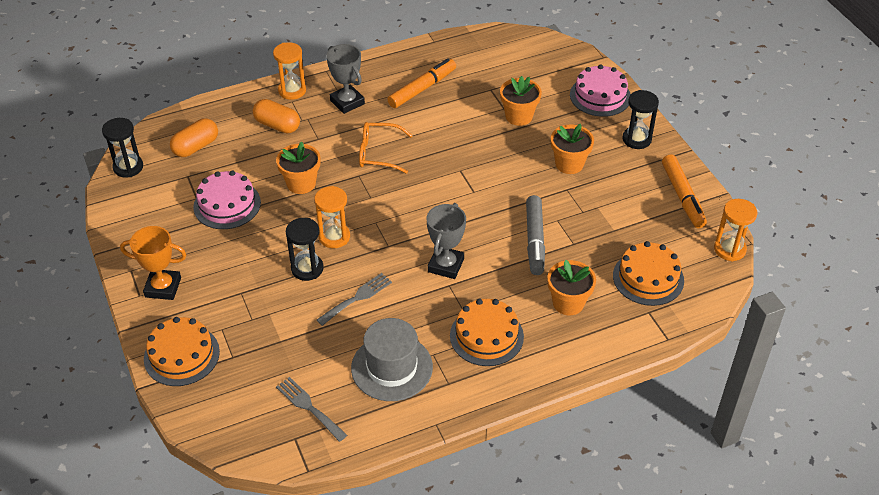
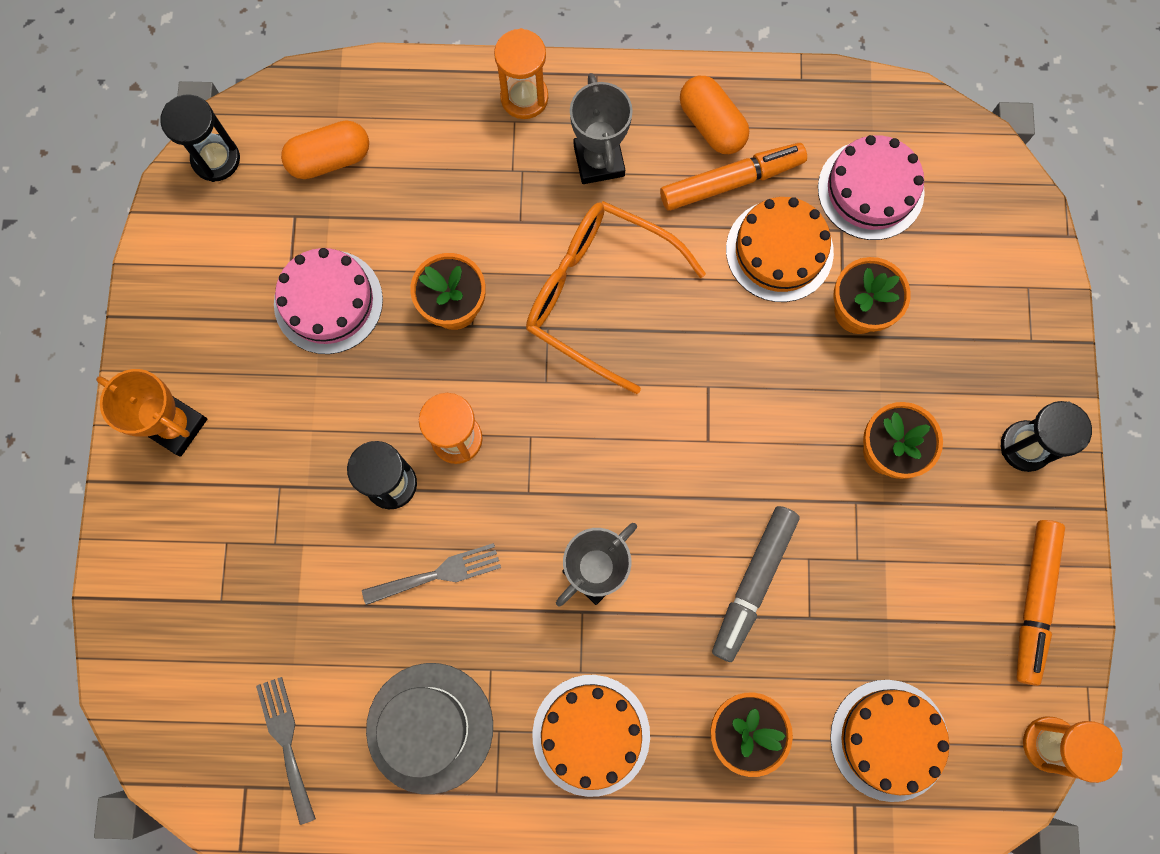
camera: 25 degrees right, 30 degrees up
orange cake [144,317,220,386] -> orange cake moved to [726,197,834,302]
orange capsule [253,99,300,134] -> orange capsule moved to [680,76,749,154]
orange glasses [359,122,413,174] -> orange glasses [526,201,706,394], size x1.56
pink cake [570,64,631,117] -> pink cake moved to [818,135,925,240]

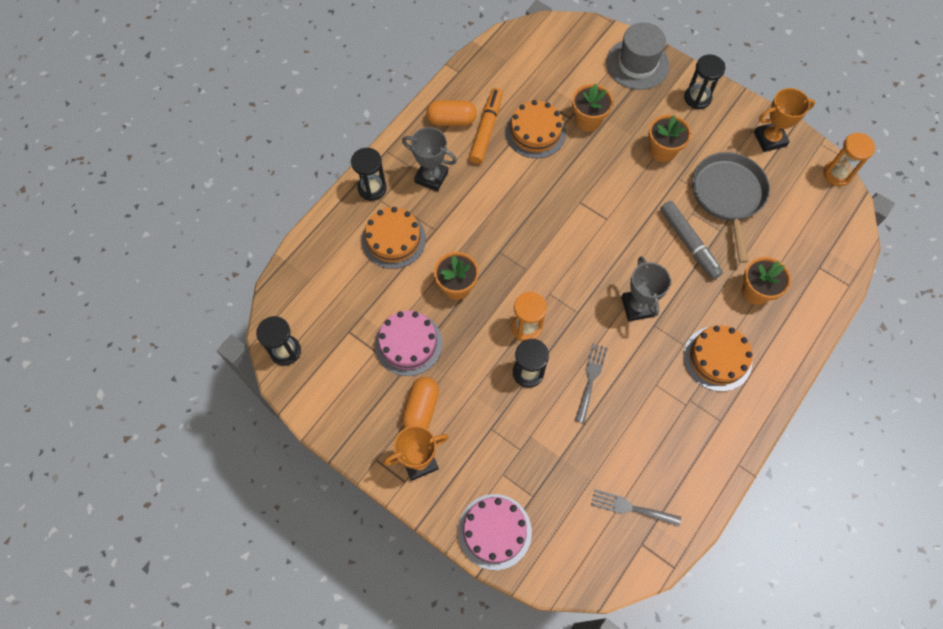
camera: 55 degrees left, 10 degrees down
orange capsule [281,120,369,179] -> orange capsule moved to [402,377,439,429]
grey hat [366,663,493,794] -> grey hat moved to [606,23,670,90]
orange hourglass [494,28,548,119] -> black hourglass [351,148,387,201]
orange glasses [526,201,706,394] -> none
pink cake [818,135,925,240] -> pink cake moved to [458,494,532,570]
orange cake [830,680,949,802] -> orange cake moved to [362,207,426,269]
orange marker [1016,520,1065,686] -> orange trophy [754,88,815,152]
none -> grey pan [692,152,770,263]

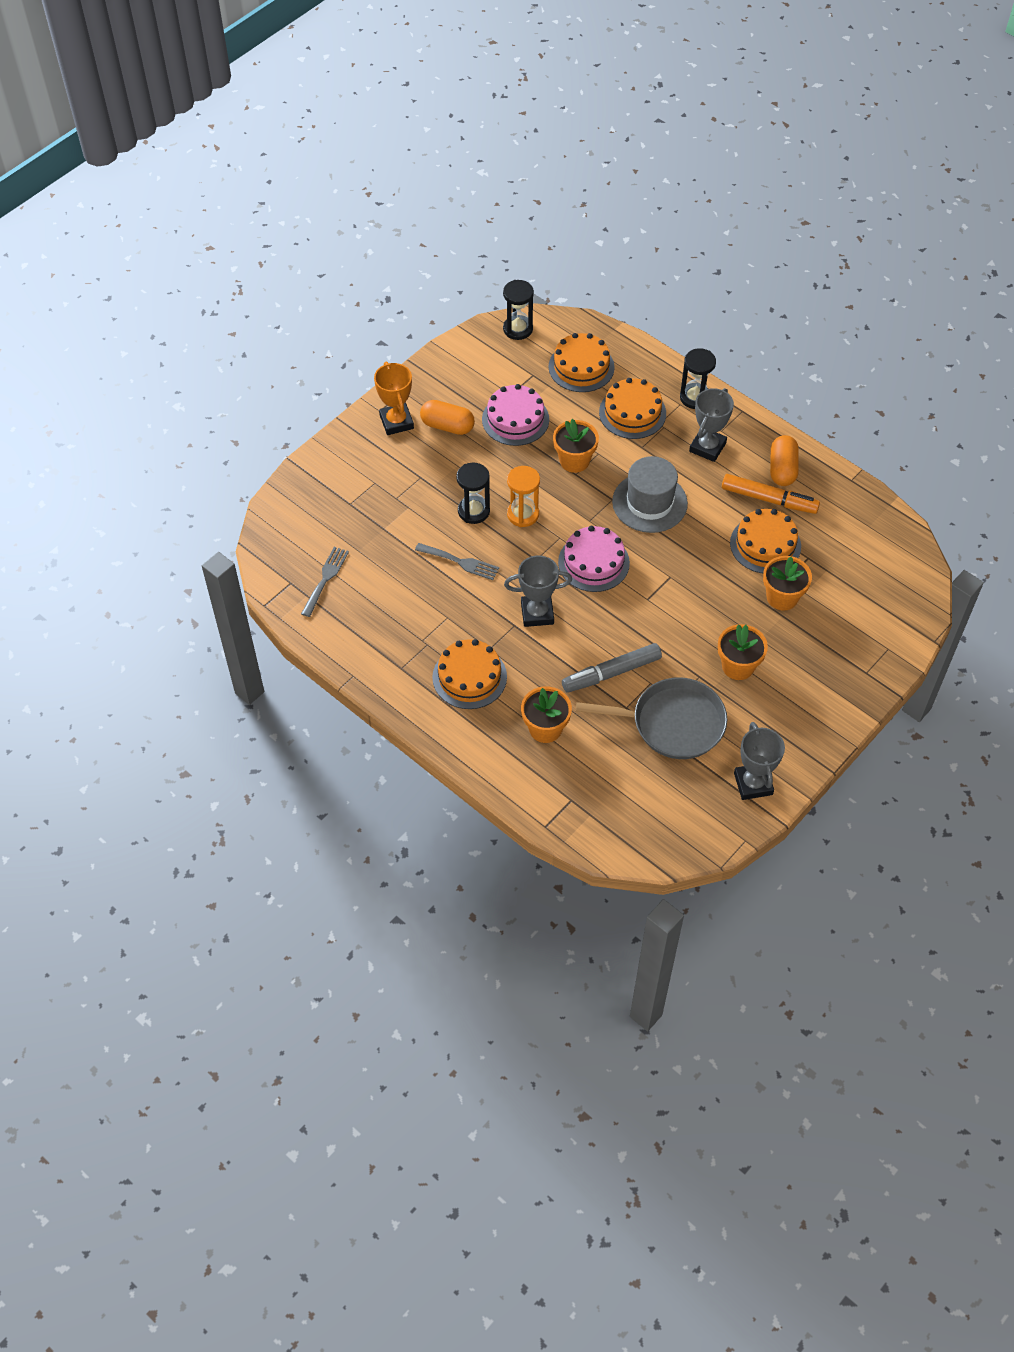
camera: 95 degrees right, 10 degrees down
pink cake [458,494,532,570] -> pink cake moved to [558,526,630,592]
grey hat [606,23,670,90] -> grey hat moved to [612,456,688,533]
black hourglass [684,55,726,109] -> none
orange trophy [754,88,815,152] -> grey trophy [734,722,785,800]
orange hourglass [823,133,875,186] -> none
none -> orange cake [548,333,615,392]

